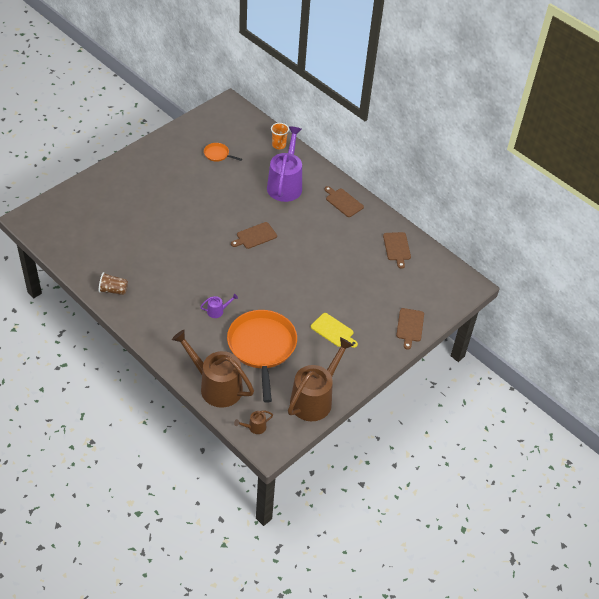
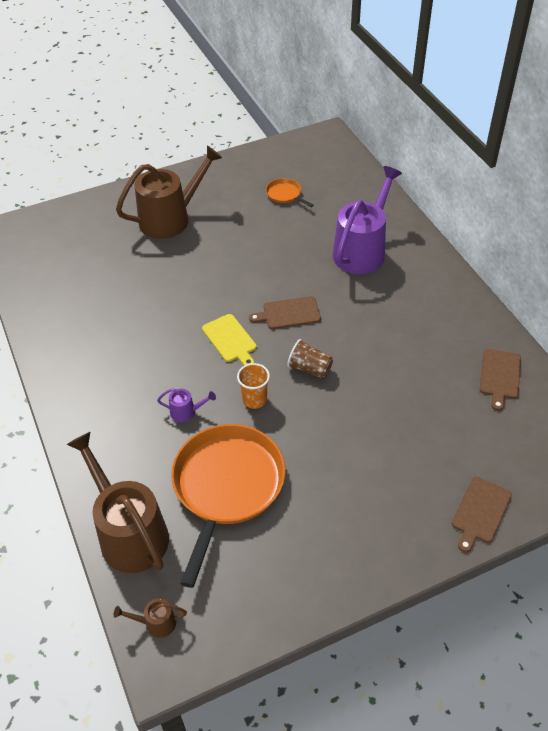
camera: 25 degrees right, 0 degrees up
brown cup [99,272,128,295] -> brown cup moved to [287,339,333,379]
orange cup [271,123,289,149] -> orange cup moved to [237,363,270,409]
brown watering can [288,337,354,421] -> brown watering can moved to [116,145,222,239]
yellow cutting board [311,313,358,348] -> yellow cutting board moved to [202,314,257,366]
brown cutting board [324,186,364,217] -> none

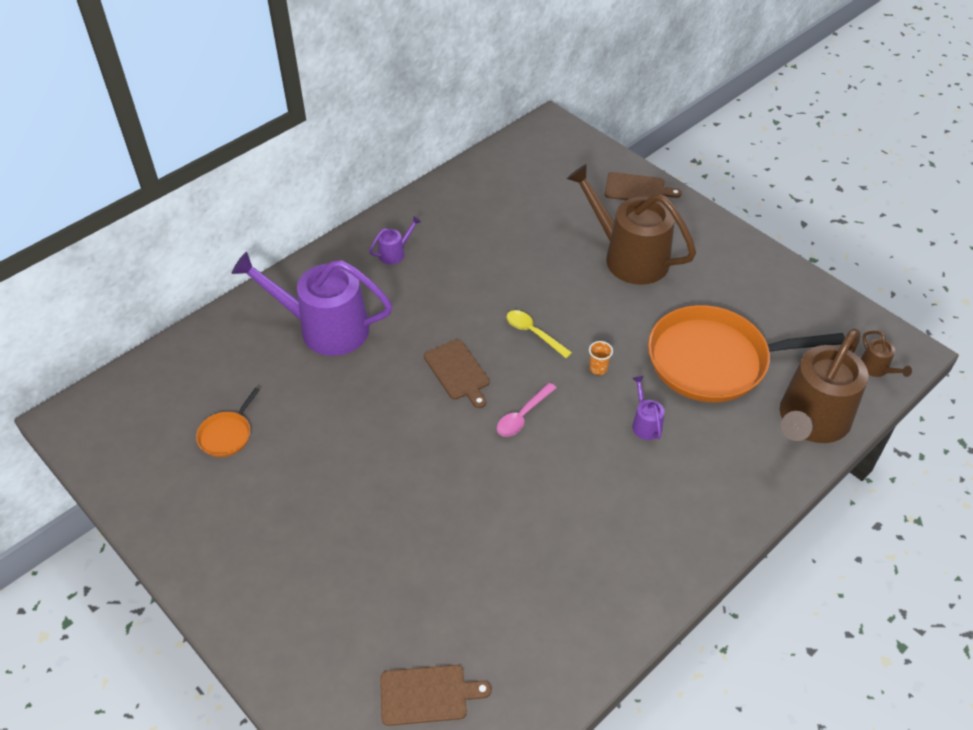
camera: 110 degrees left, 0 degrees up
brown watering can [116,145,222,239] -> brown watering can moved to [567,164,696,285]
yellow cutting board [202,314,257,366] -> pink spoon [497,383,557,437]
orange cup [237,363,270,409] -> orange cup [589,341,613,375], size x0.65
brown cup [287,339,333,379] -> yellow spoon [506,310,572,358]
brown cutting board [480,349,521,411] -> brown cutting board moved to [380,665,491,726]
none -> purple watering can [369,216,421,264]

